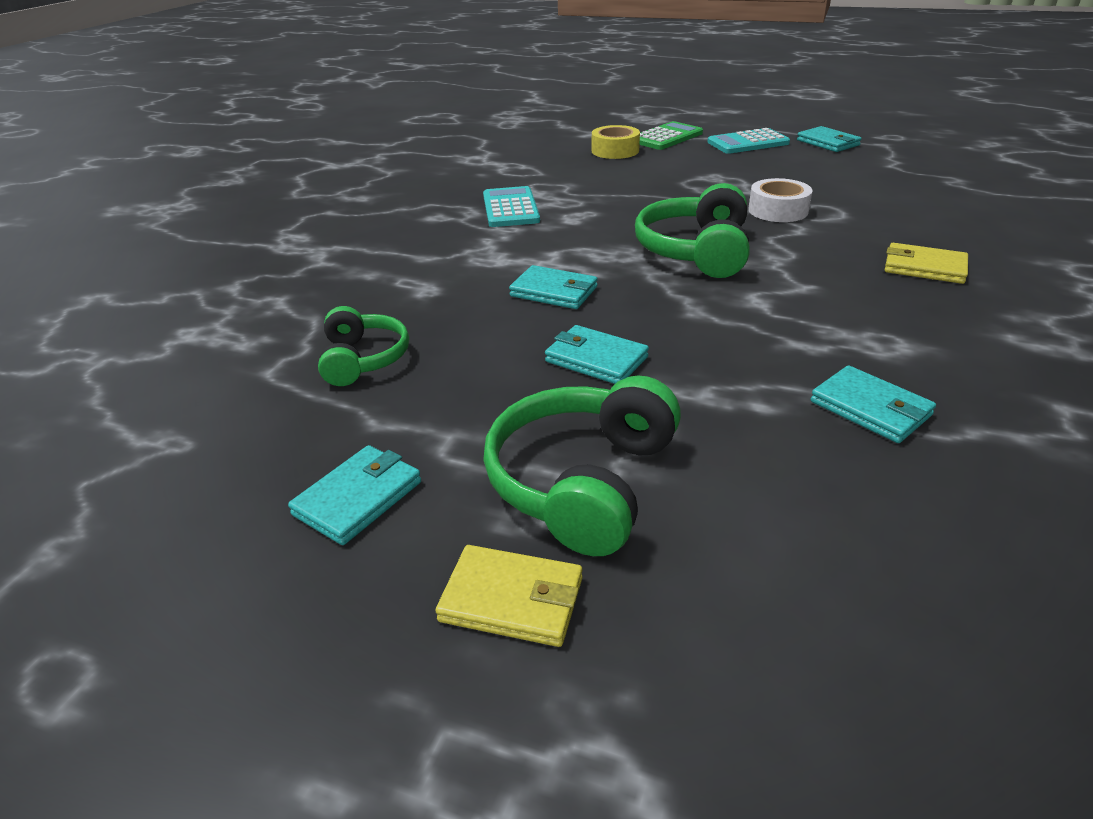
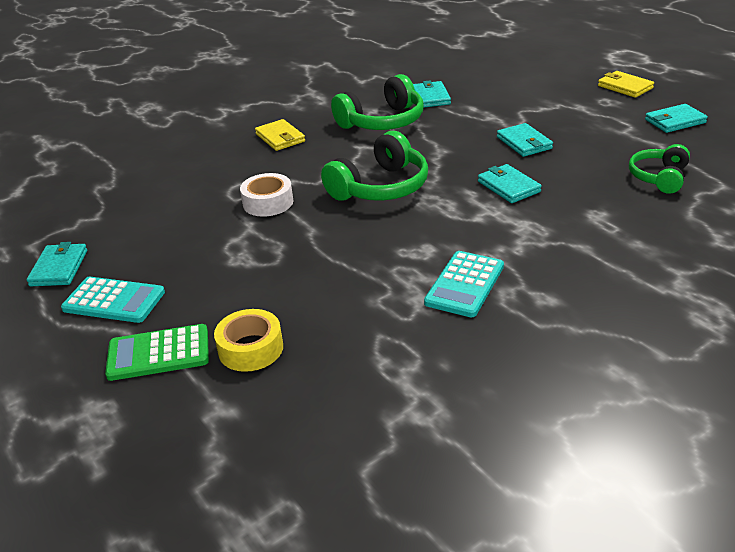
camera: 145 degrees left, 0 degrees up
green headphones [483,375,681,556] -> green headphones moved to [331,74,424,130]

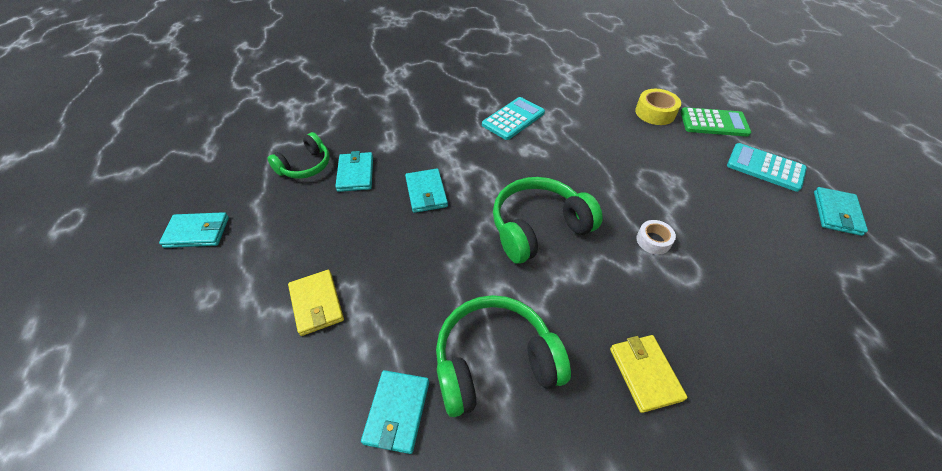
camera: 165 degrees left, 15 degrees up
white tape [240,173,293,217] -> white tape [636,220,676,255], size x0.66
turquoise wallet [497,123,553,157] -> turquoise wallet moved to [335,151,373,192]
yellow wallet [598,71,654,98] -> yellow wallet moved to [288,270,344,336]

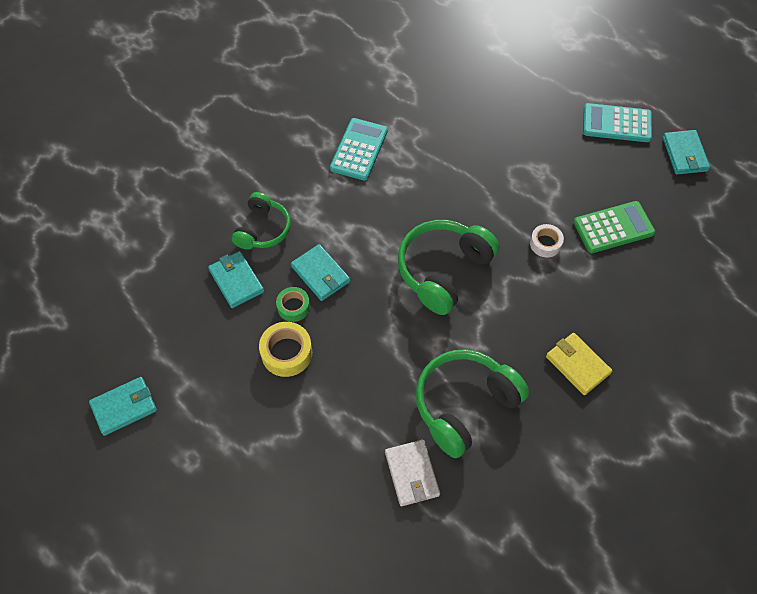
camera: 25 degrees left, 10 degrees up
green headphones [267,132,330,179] -> green headphones moved to [232,192,291,250]
yellow wallet [288,270,344,336] -> none
turquoise wallet [361,370,429,454] -> white wallet [385,440,440,506]
yellow tape [635,89,681,125] -> yellow tape moved to [259,322,312,377]
green calculator [681,107,751,137] -> green calculator moved to [573,201,655,253]
none -> green tape [276,287,310,322]

